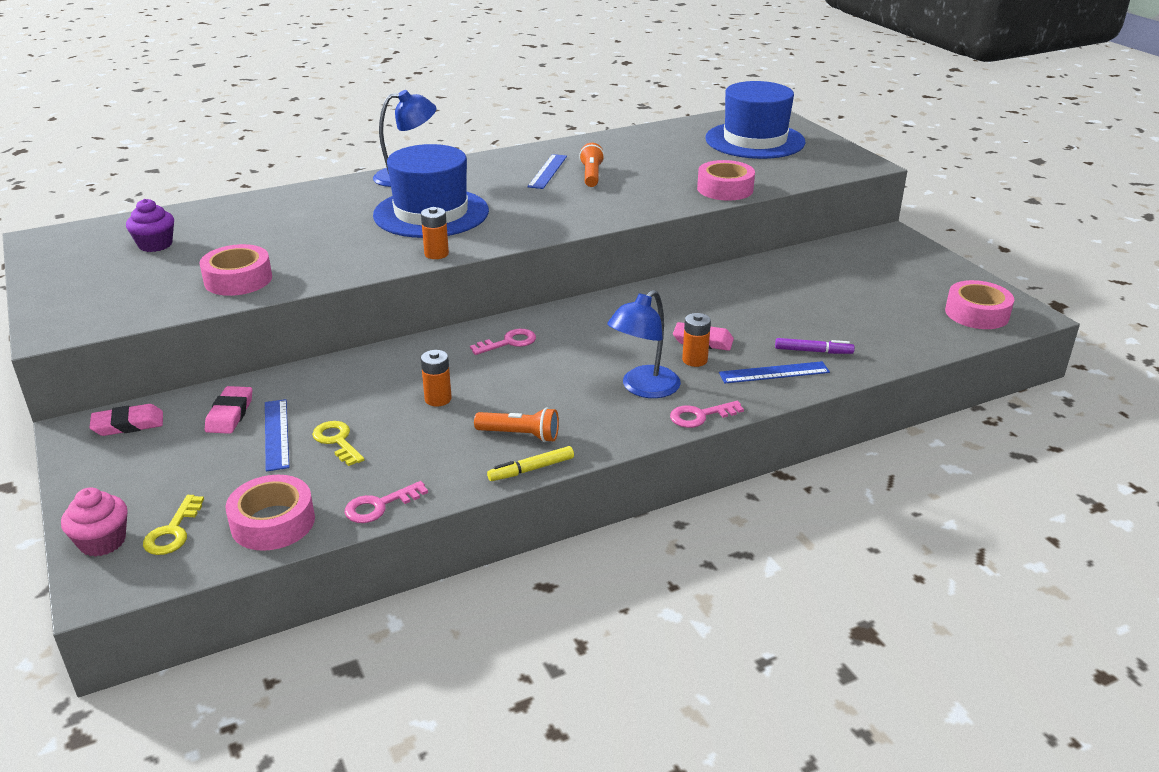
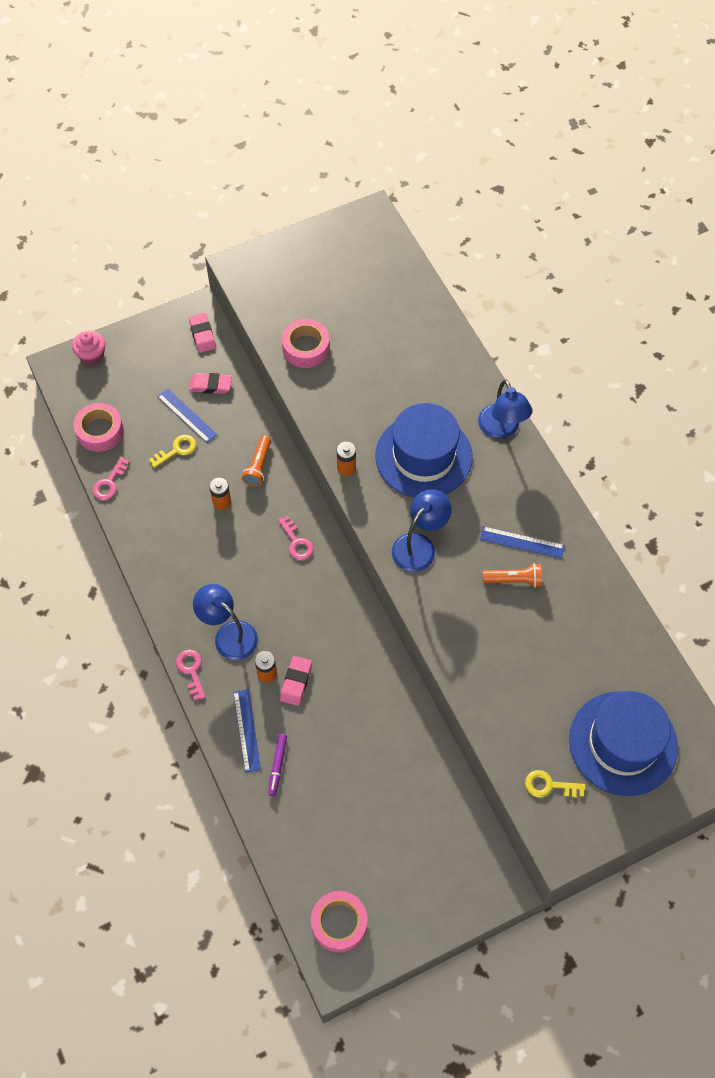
camera: 90 degrees right, 30 degrees up
purple cupcake [126,199,174,252] -> none
yellow key [143,495,204,555] -> yellow key moved to [525,770,586,798]
blue ruler [265,399,289,472] -> blue ruler turned 60 degrees clockwise [157,388,218,443]
pink key [345,481,428,523] -> pink key turned 120 degrees counterclockwise [93,457,130,500]
orange flashlight [474,408,559,442] -> orange flashlight moved to [242,435,271,487]
yellow marker [487,446,574,481] -> none
pink tape [697,160,755,201] -> none
none -> blue lamp [392,489,452,572]

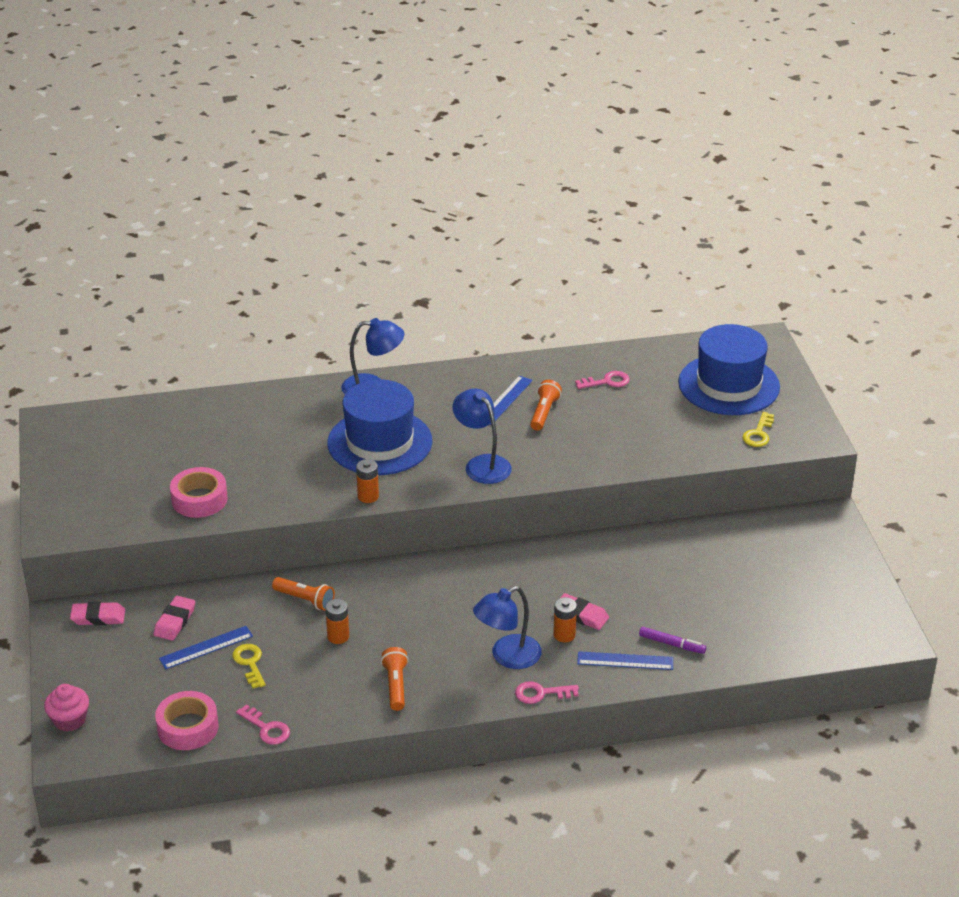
camera: 75 degrees left, 25 degrees down
pink key [278,516,314,560] -> pink key moved to [575,371,630,389]
pink tape [311,891,368,953] -> none
none -> orange flashlight [381,647,409,711]

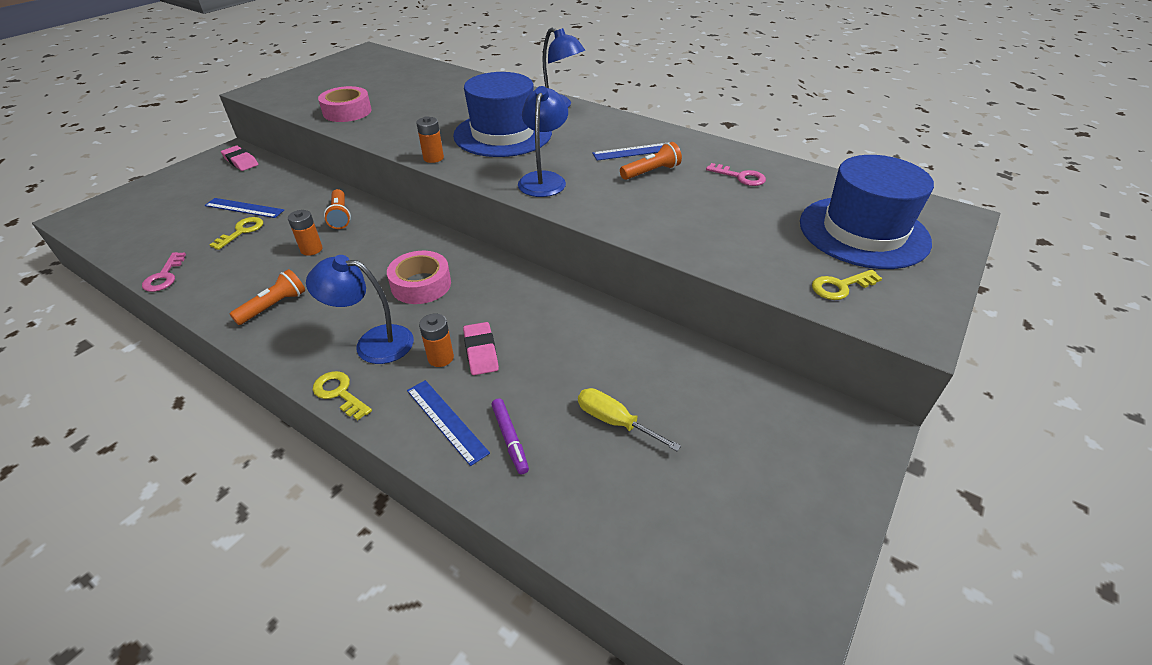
camera: 45 degrees right, 5 degrees up
pink cupcake [44,684,89,732] -> none
pink eraser [153,596,195,641] -> none
pink tape [155,691,219,750] -> pink tape moved to [387,251,451,304]
pink key [515,681,579,704] -> yellow key [313,371,372,420]
none -> yellow screwdriver [578,388,681,451]

